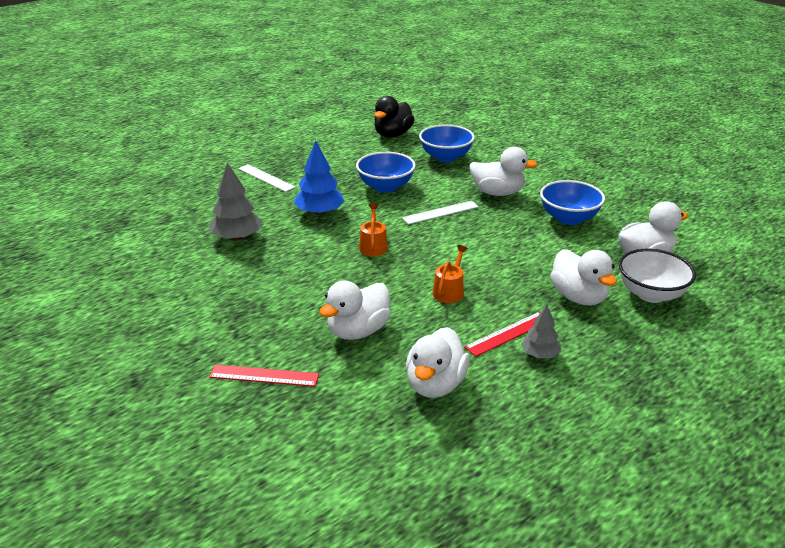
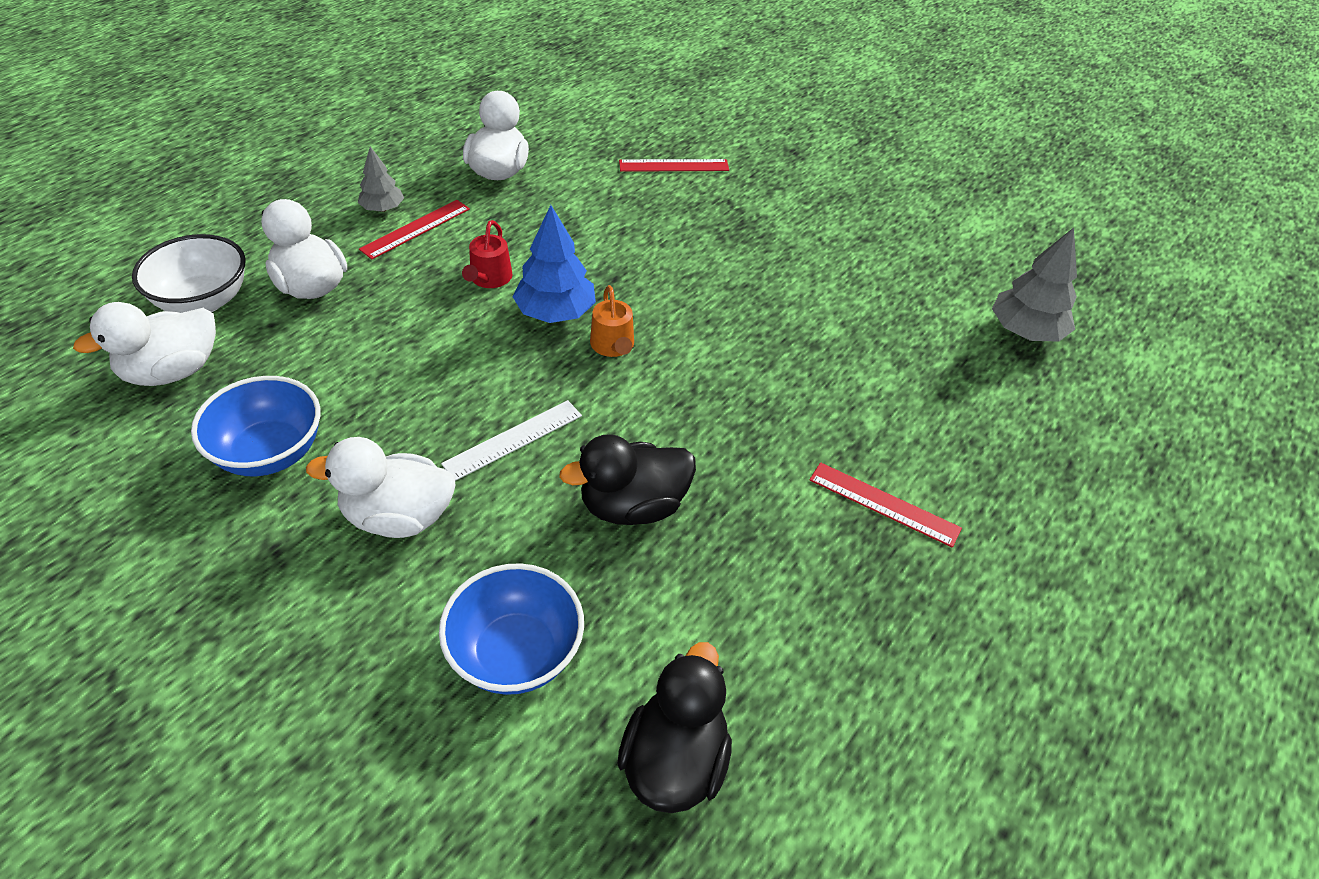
camera: 165 degrees right, 15 degrees up
grey tree [208,162,262,241] -> grey tree moved to [992,228,1077,342]
white ruler [238,164,296,192] -> red ruler [809,462,962,548]
blue tree [294,140,344,216] -> blue tree moved to [512,205,596,323]
white duck [319,281,391,340] -> none
blue bowl [356,152,416,193] -> black duck [559,434,696,525]
orange watering can [433,245,468,303] -> red watering can [462,220,512,288]

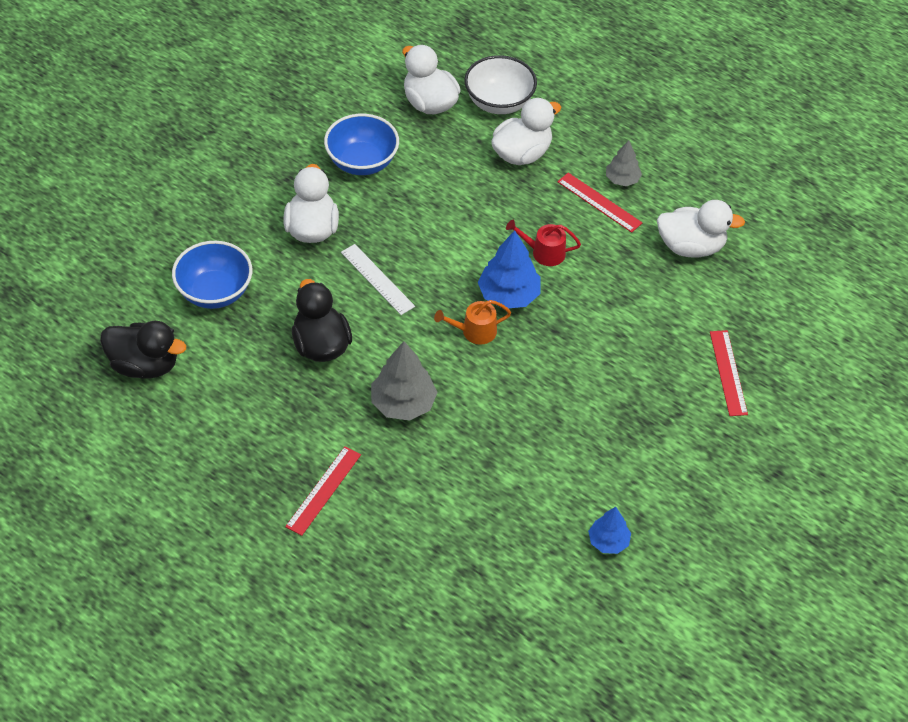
camera: 90 degrees right, 5 degrees up
grey tree [992,228,1077,342] -> grey tree moved to [371,341,438,421]
none -> blue tree [588,507,631,554]

